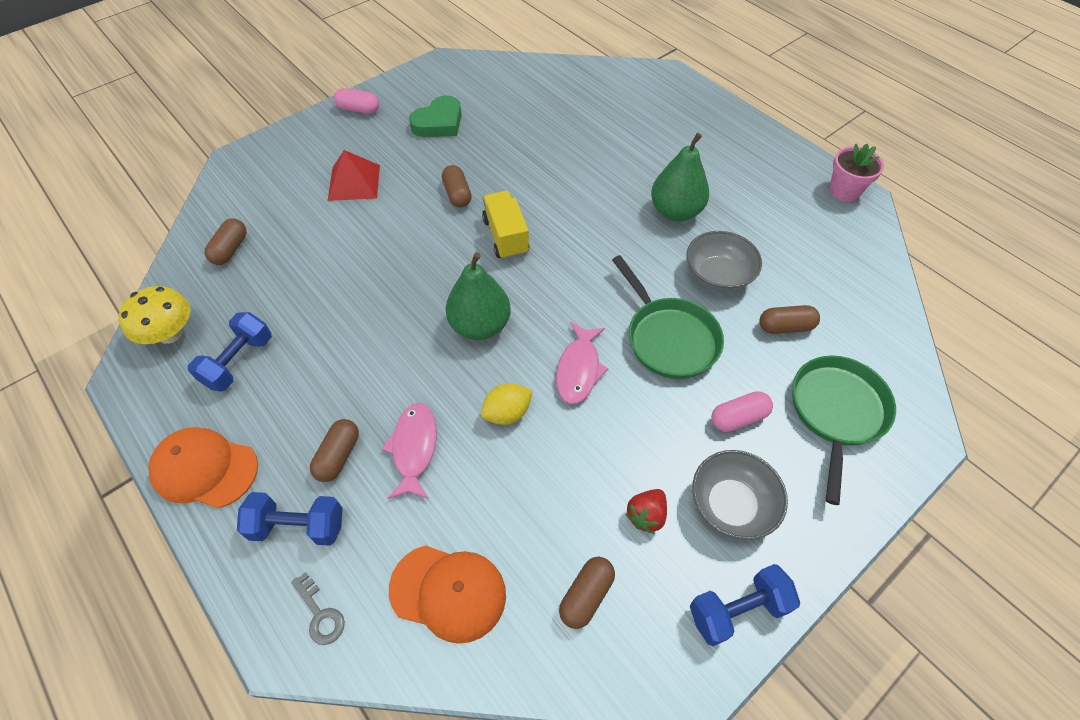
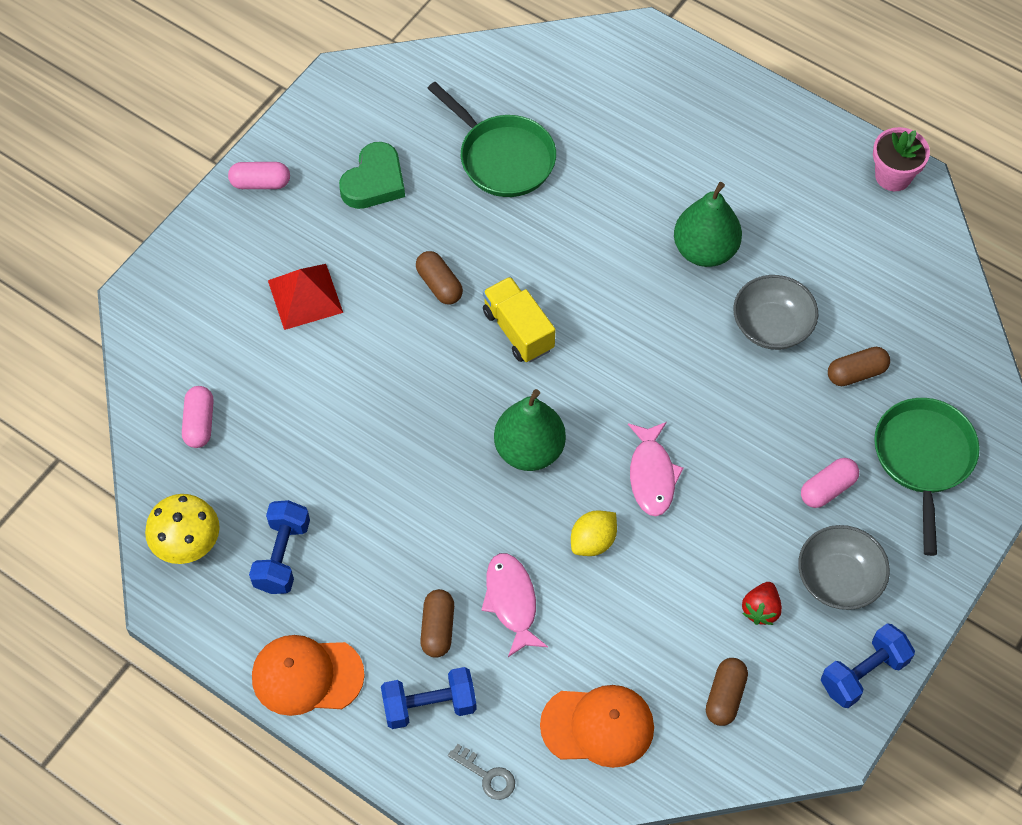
camera: 15 degrees left, 5 degrees up
brown capsule [205,219,246,265] -> pink capsule [182,386,214,448]
green pan [612,255,724,379] -> green pan moved to [427,82,556,197]

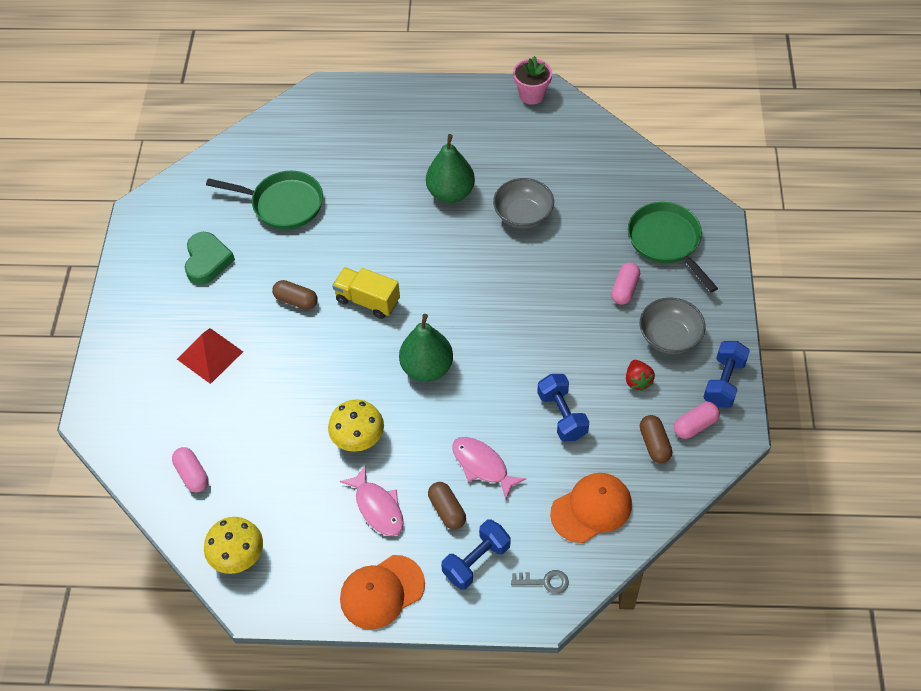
camera: 30 degrees left, 5 degrees down
pink capsule [228,162,290,189] -> pink capsule moved to [674,402,720,439]
blue dumbbell [249,500,310,594] -> blue dumbbell moved to [537,374,589,442]
yellow lemon [571,510,617,556] -> none
pink fish [628,422,684,516] -> pink fish moved to [340,465,404,536]
brown capsule [828,347,890,386] -> none
none -> yellow mushroom [328,399,384,452]

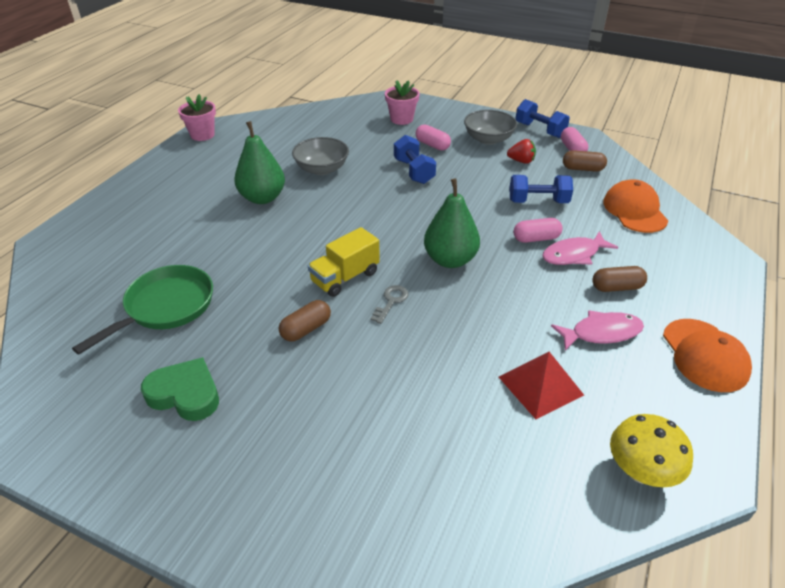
camera: 70 degrees left, 15 degrees down
pink capsule [172,447,209,492] -> pink capsule moved to [513,218,563,243]
red pyramid [177,328,243,384] -> red pyramid moved to [499,352,584,419]
yellow mushroom [328,399,384,452] -> none
blue dumbbell [441,519,510,590] -> blue dumbbell moved to [394,135,436,184]
grey key [511,570,569,594] -> grey key moved to [370,285,409,324]
green pan [628,202,718,292] -> pink flower pot [385,80,420,125]

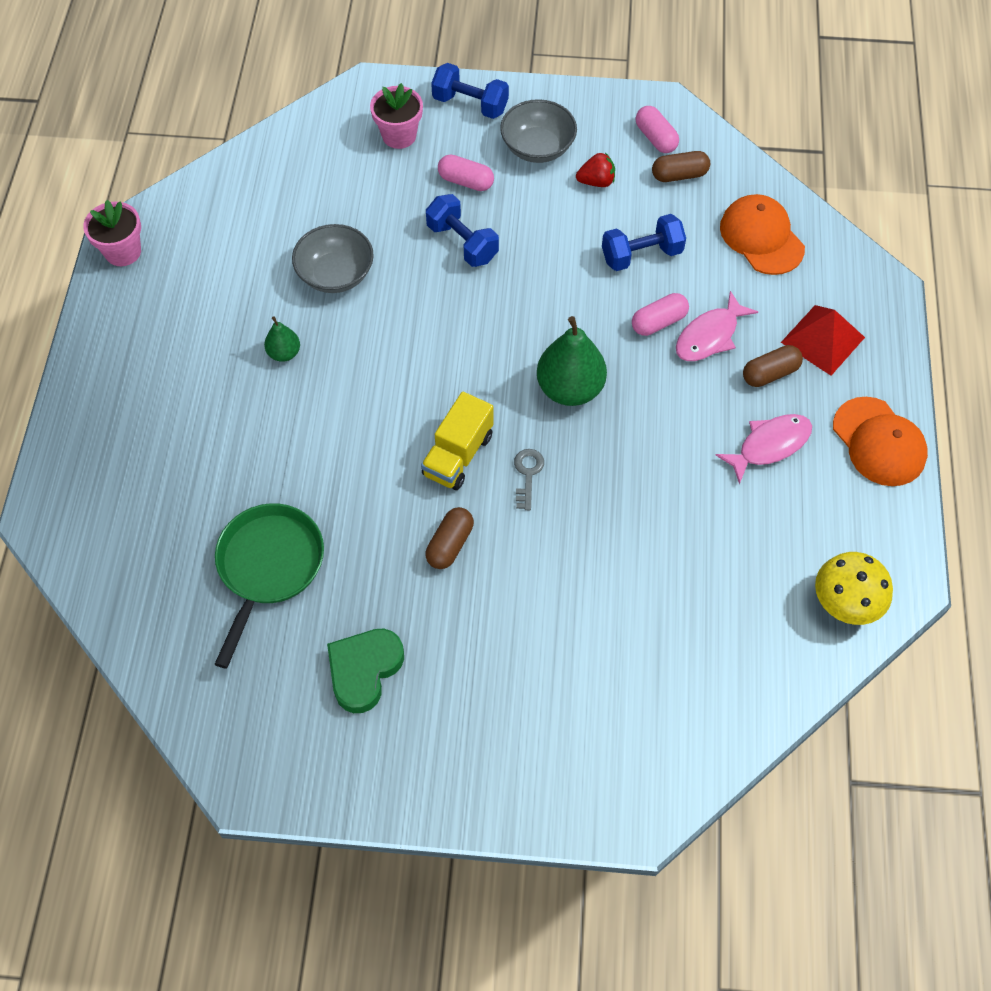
camera: 20 degrees left, 20 degrees up
green heart [141,357,219,421] -> green heart turned 60 degrees counterclockwise [327,629,404,713]
green pear [235,121,285,204] -> green pear [264,316,300,362], size x0.52
red pyramid [499,352,584,419] -> red pyramid moved to [781,305,865,376]
blue dumbbell [516,99,570,138] -> blue dumbbell moved to [431,63,509,119]

